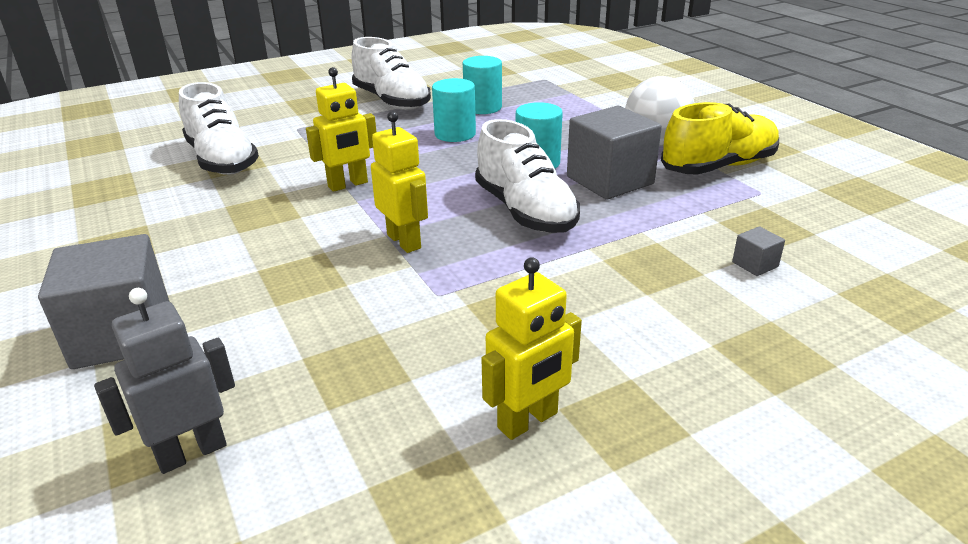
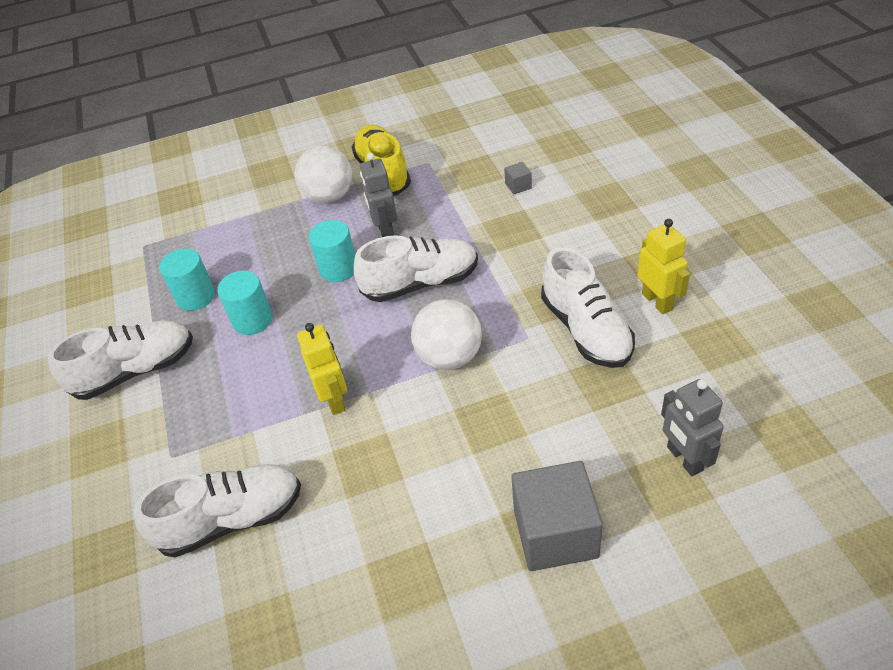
camera: 75 degrees left, 15 degrees up
yellow robot [371,111,428,253] -> white ball [411,299,482,370]
grey cube [567,106,662,200] -> grey robot [360,153,397,237]
none -> white shoe [541,247,635,368]

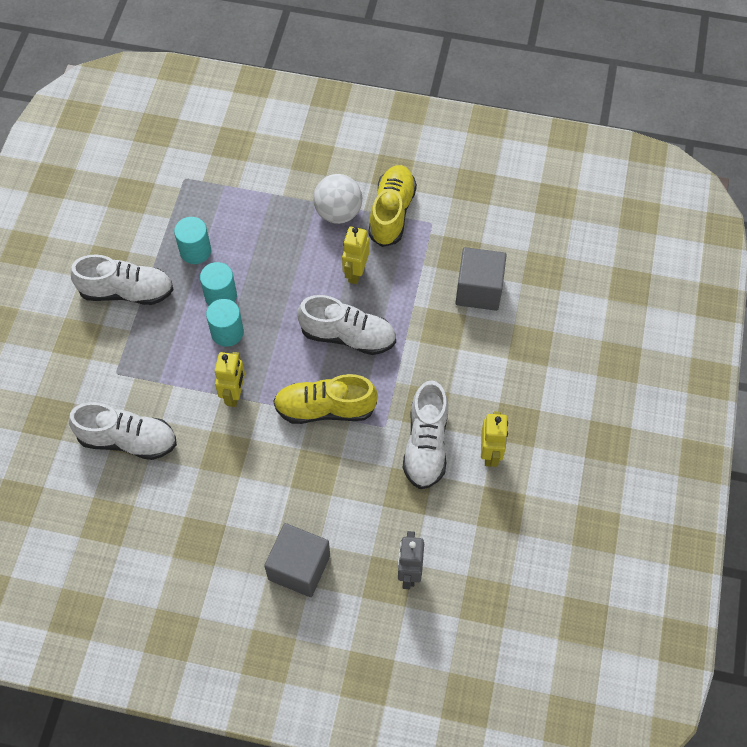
camera: 25 degrees right, 15 degrees up
turquoise cylinder [309,220,355,282] -> turquoise cylinder moved to [206,299,244,347]
grey robot [360,153,397,237] -> yellow robot [342,227,369,284]
white ball [411,299,482,370] -> yellow shoe [273,374,378,424]
grey cube [504,162,532,194] -> grey cube [456,247,507,311], size x2.40

